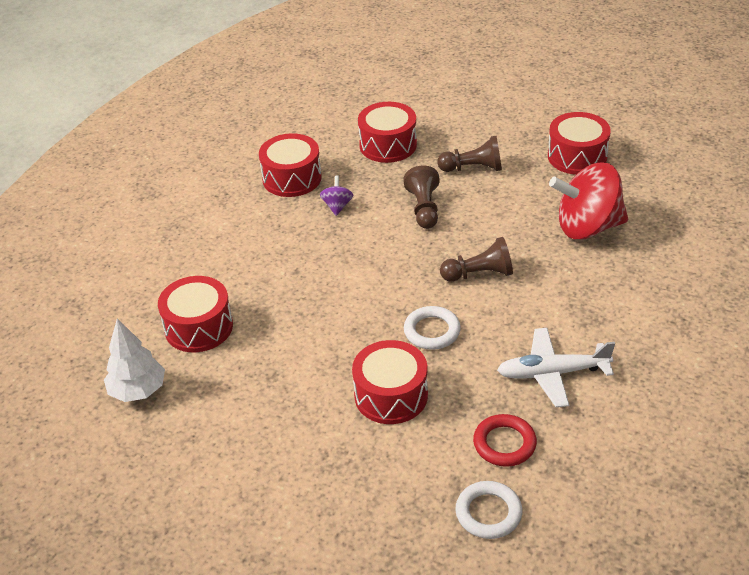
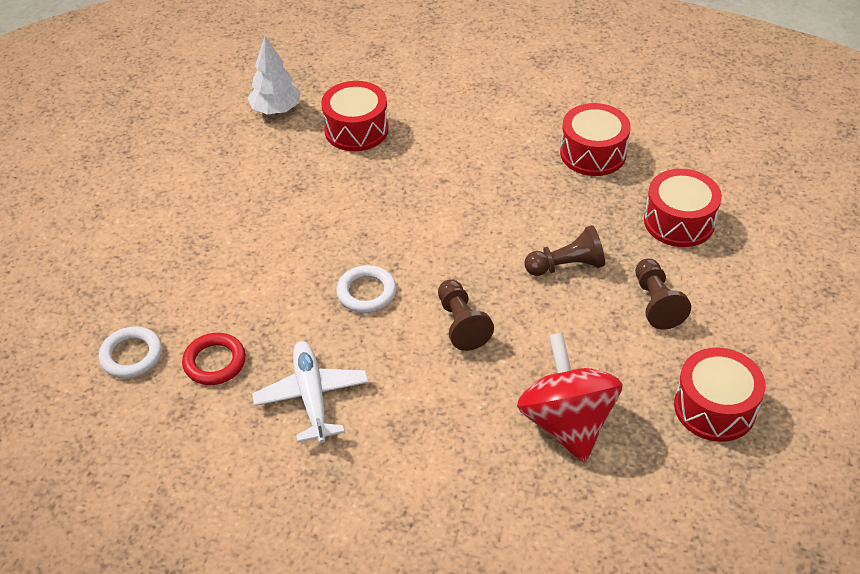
camera: 80 degrees right, 5 degrees up
purple spinning top [320,175,353,216] -> none
red drum [352,340,428,424] -> none

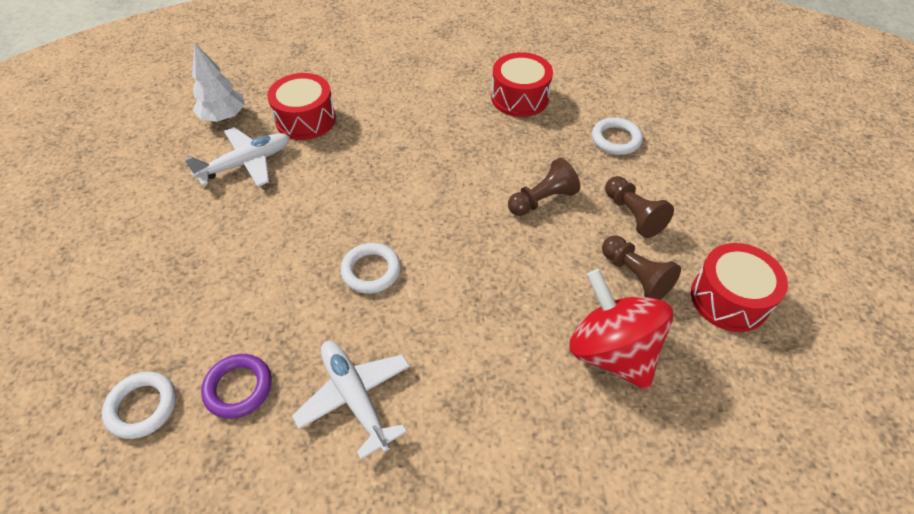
camera: 20 degrees left, 5 degrees up
red ring [182,333,246,385] -> purple ring [201,354,272,419]
brown pawn [438,280,494,351] -> brown pawn moved to [602,235,681,300]
red drum [644,169,722,247] -> white ring [592,117,643,155]
none -> white plane [184,127,290,187]

